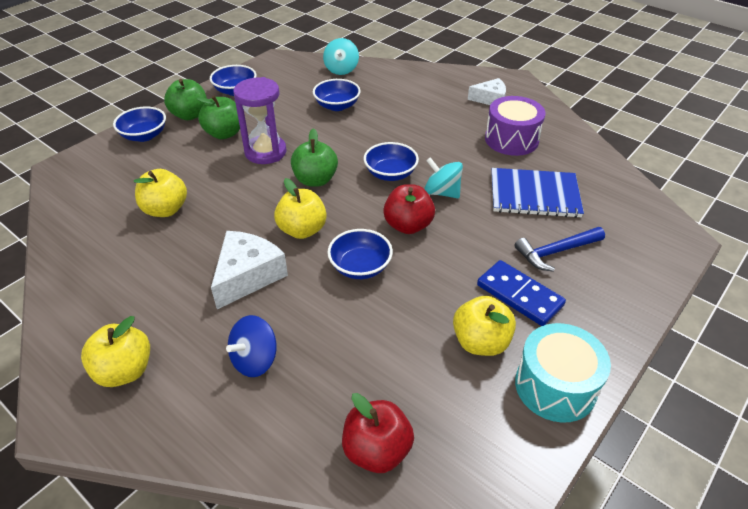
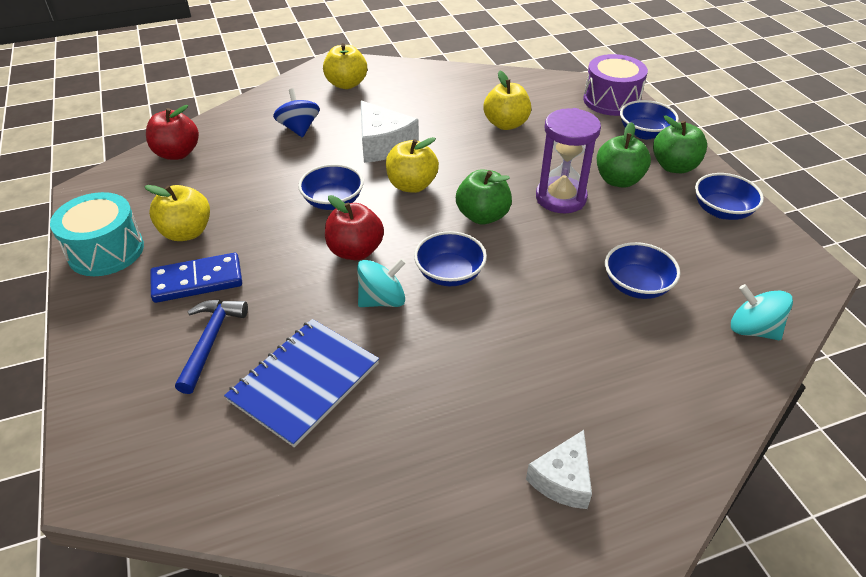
camera: 120 degrees right, 0 degrees up
purple drum [485,96,546,156] -> purple drum moved to [583,54,648,116]

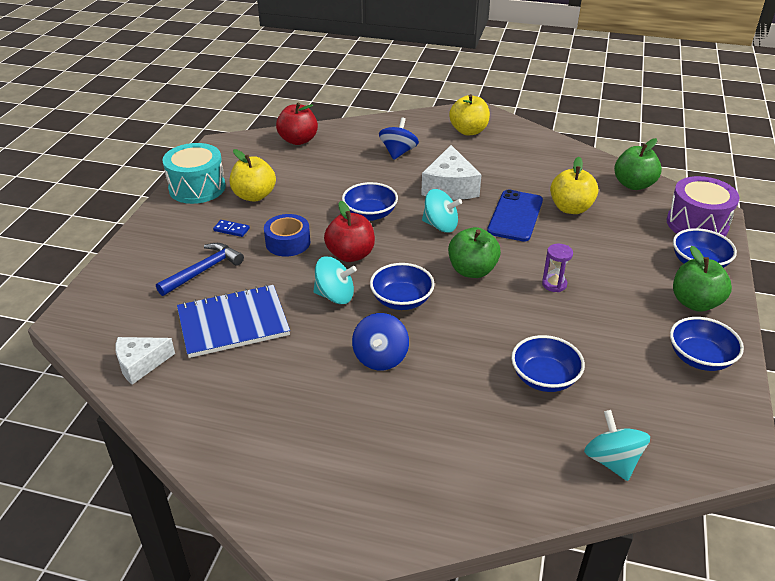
camera: 35 degrees right, 5 degrees down
blue domino [151,253,242,303] -> blue domino [213,220,250,237], size x0.48
yellow apple [386,137,439,193] -> turquoise spinning top [422,189,462,233]
white cheese [526,430,592,509] -> white cheese moved to [115,337,175,385]
purple hourglass [536,108,601,213] -> purple hourglass [542,244,573,292], size x0.49
green apple [597,122,651,188] -> green apple moved to [614,138,662,190]
none -> blue tape [264,214,310,256]
none -> blue spinning top [352,313,409,371]
none -> blue phone [487,189,543,242]

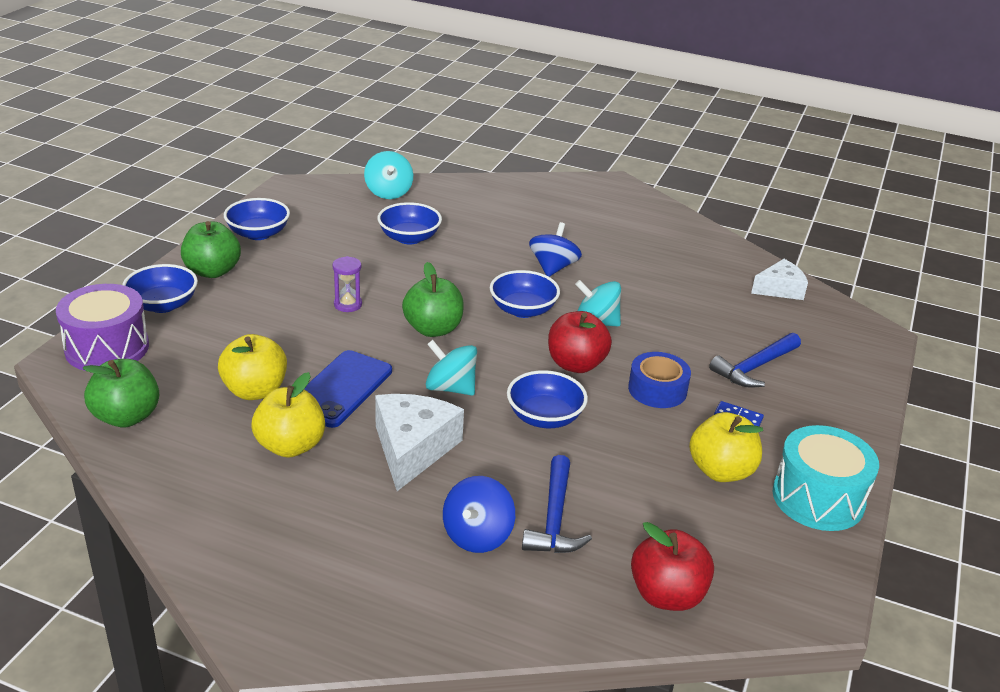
camera: 175 degrees left, 5 degrees down
blue notebook [177,285,290,358] -> none
yellow apple [449,94,490,135] -> yellow apple moved to [252,372,325,458]
none -> blue hammer [522,455,592,553]

